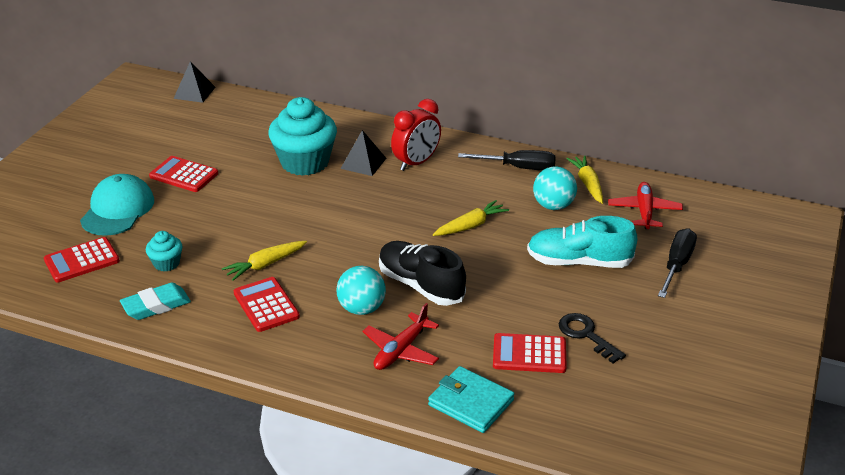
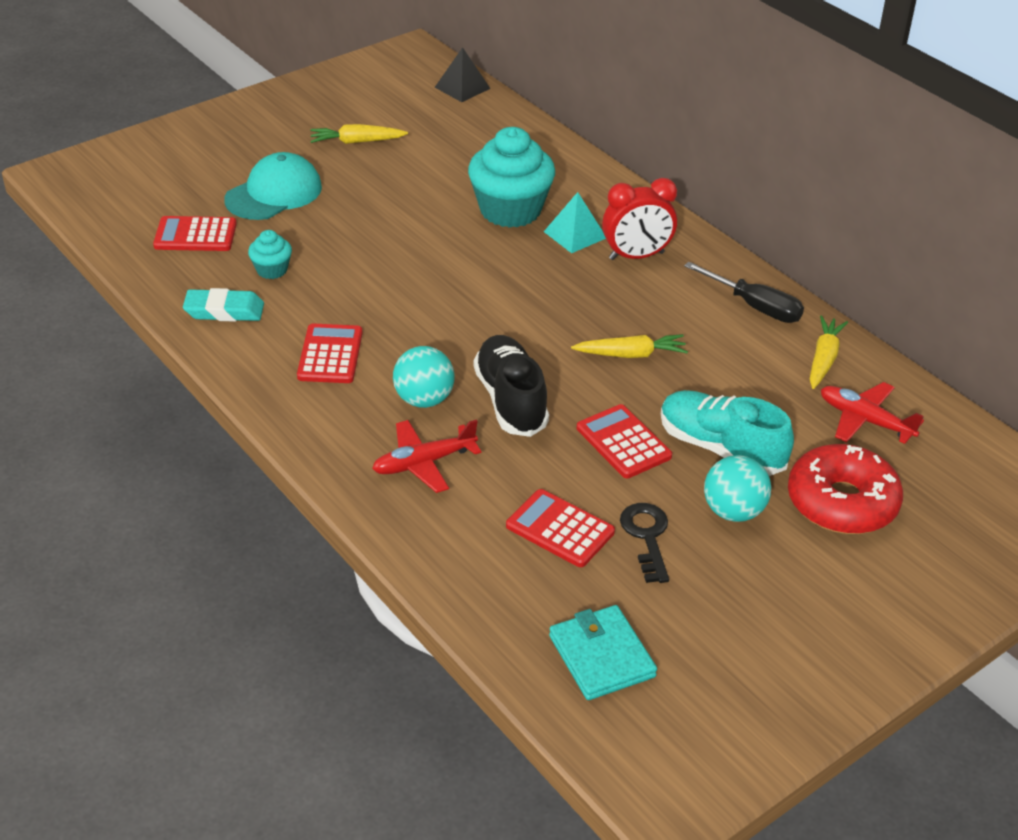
camera: 30 degrees right, 5 degrees up
red calculator [149,156,218,192] -> red calculator moved to [577,404,672,478]
yellow carrot [222,241,307,281] -> yellow carrot moved to [310,124,408,144]
black pyramid [340,130,386,176] -> turquoise pyramid [544,192,606,253]
turquoise wallet [428,366,514,433] -> turquoise wallet moved to [549,605,657,700]
turquoise ball [533,166,577,210] -> turquoise ball moved to [704,455,771,522]
red plane [608,182,683,229] -> red plane turned 90 degrees counterclockwise [821,382,924,444]
black screwdriver [658,228,697,298] -> red donut [788,444,903,534]

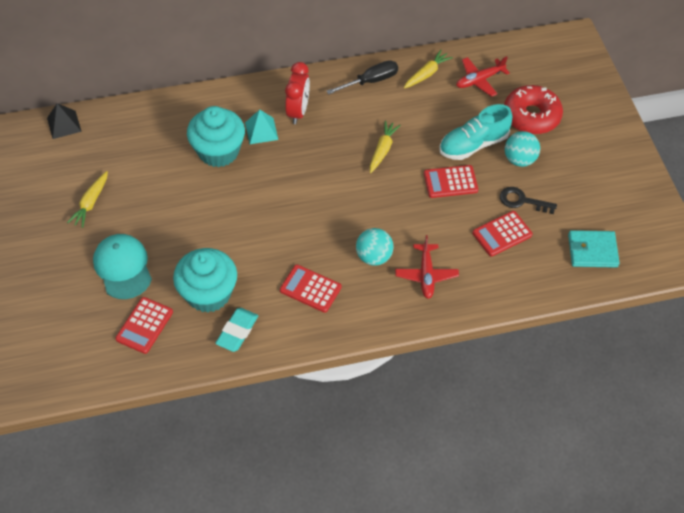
camera: 65 degrees left, 15 degrees up
turquoise cupcake [248,230,292,279] -> turquoise cupcake [173,248,237,313], size x2.10
black shoe [474,335,549,437] -> none
yellow carrot [810,316,848,389] -> yellow carrot turned 90 degrees clockwise [404,50,453,89]

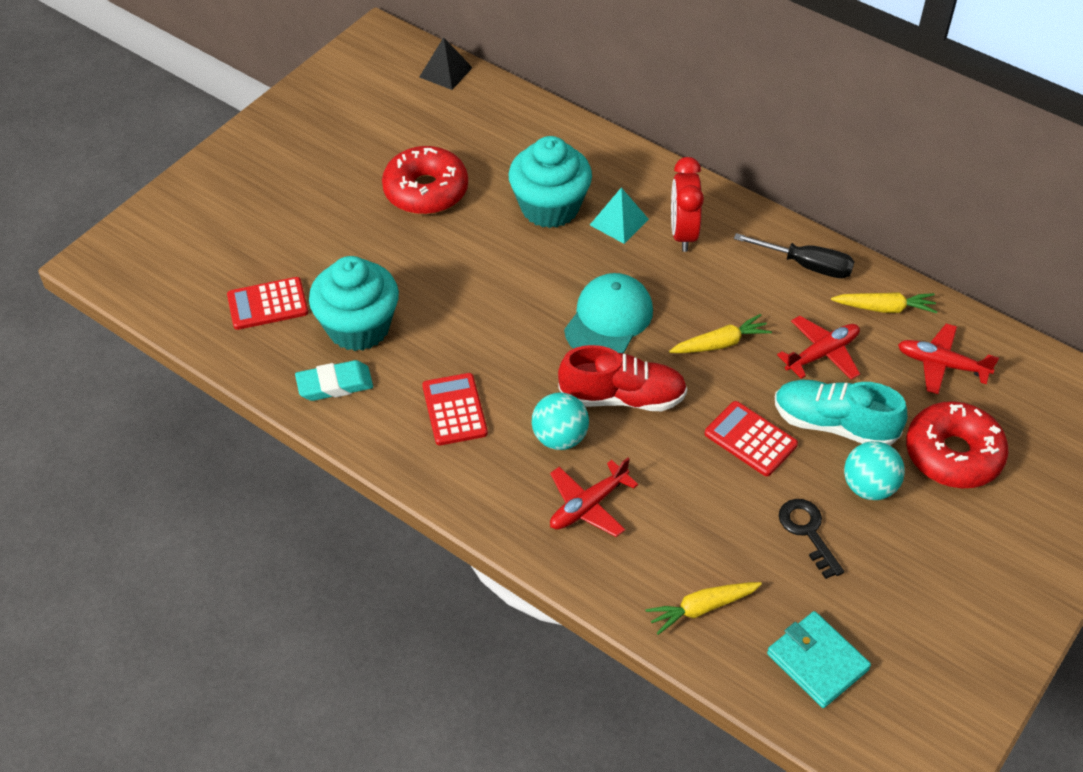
camera: 50 degrees right, 5 degrees down
yellow carrot [67,171,108,228] -> yellow carrot moved to [645,582,762,635]
turquoise cap [93,234,152,299] -> turquoise cap moved to [564,273,653,353]
red clock [285,62,310,124] -> red clock turned 120 degrees clockwise [671,157,704,252]
red calculator [472,211,533,256] -> none
none -> red donut [382,146,468,214]
none -> red shoe [558,345,687,411]
none -> red plane [777,316,860,380]

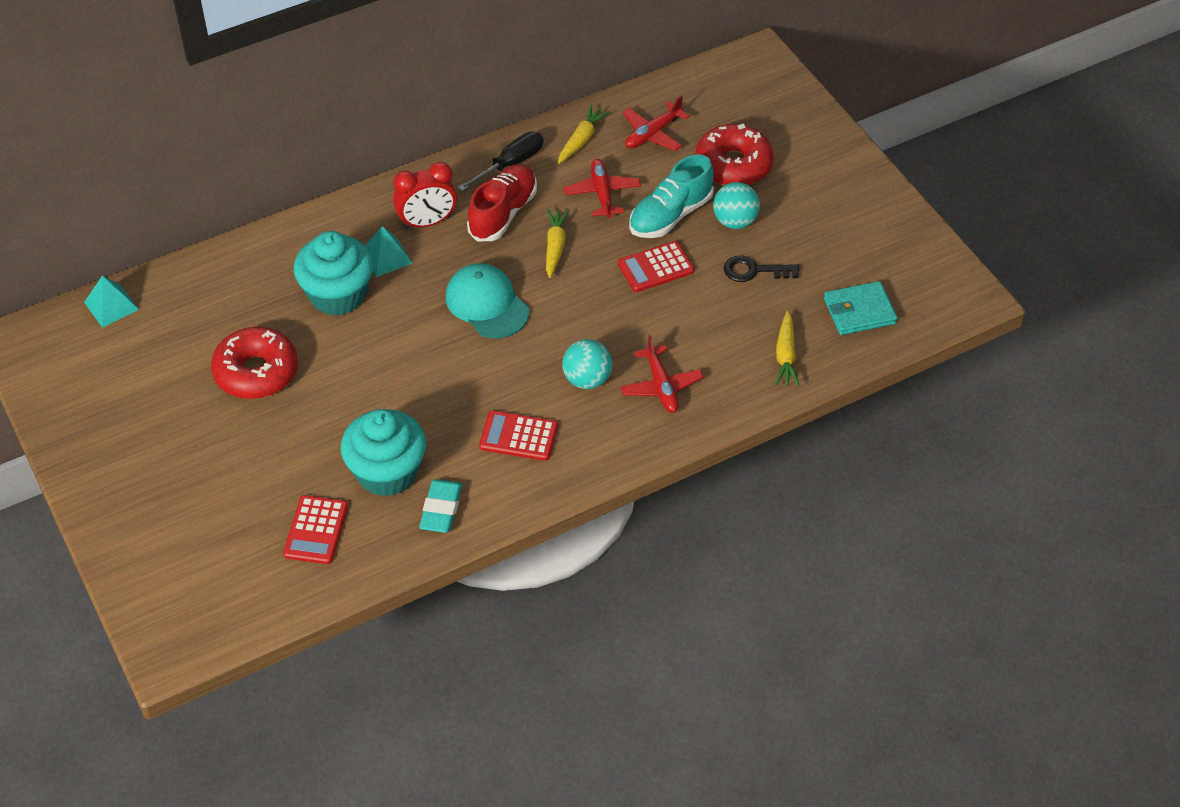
camera: 65 degrees left, 0 degrees up
black pyramid [419,37,473,90] -> turquoise pyramid [84,275,139,328]
red shoe [558,345,687,411] -> red shoe moved to [467,164,537,241]
red clock [671,157,704,252] -> red clock turned 45 degrees counterclockwise [393,162,457,229]

